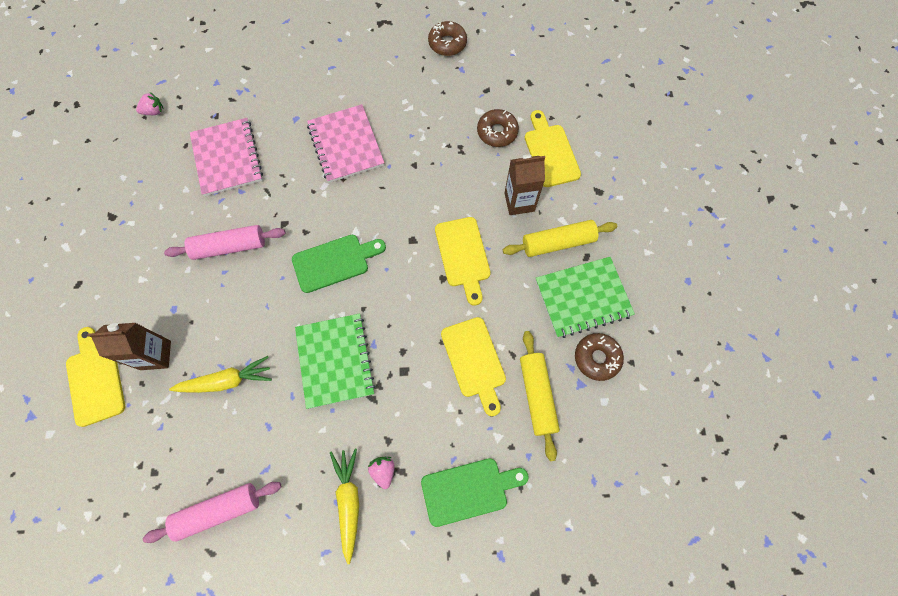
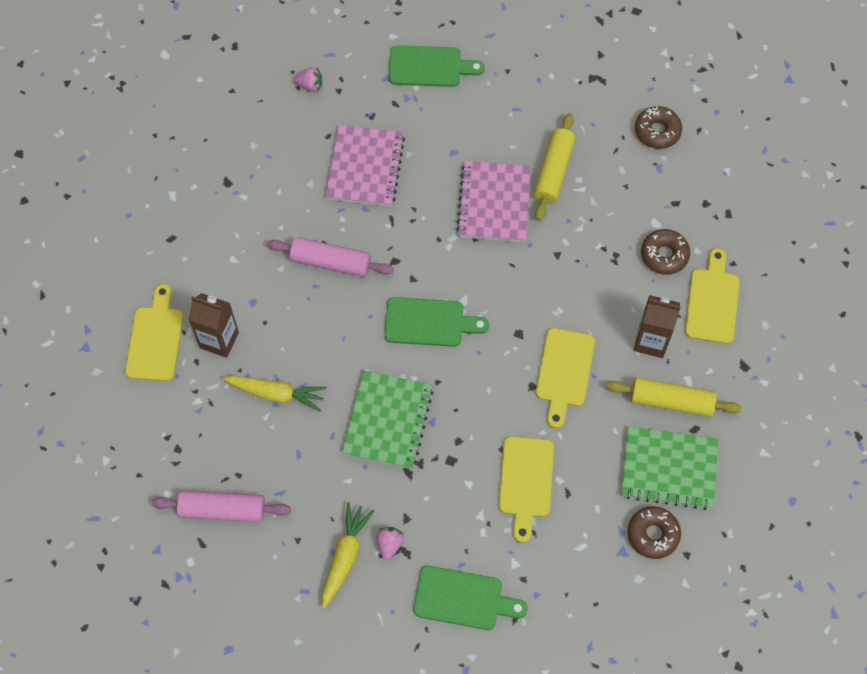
camera: 25 degrees right, 5 degrees down
yellow rolling pin [520,331,560,461] -> yellow rolling pin moved to [534,113,575,221]
none -> green cutting board [389,45,485,87]

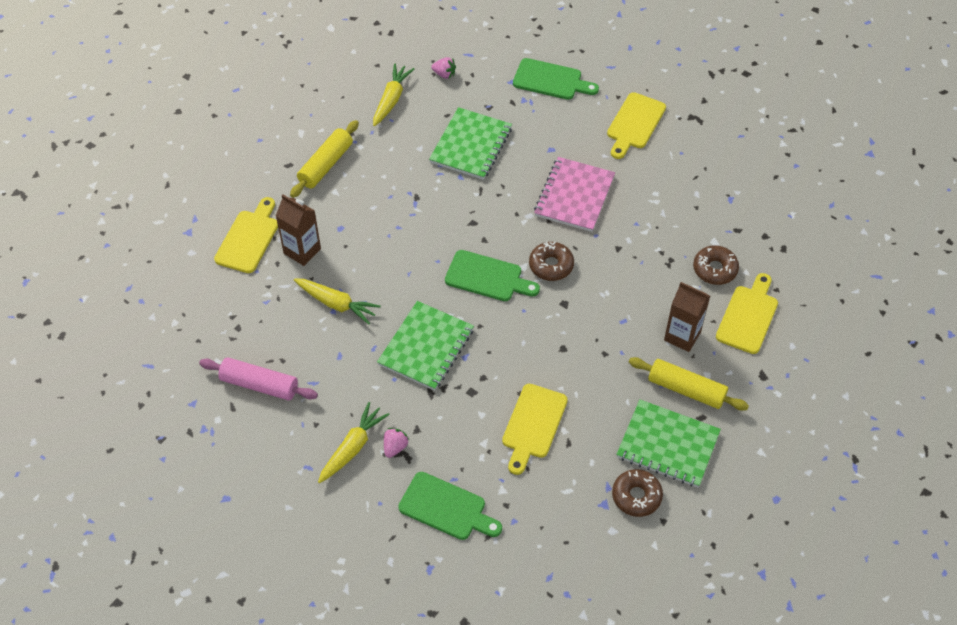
camera: 15 degrees right, 10 degrees down
pink rolling pin [267,237,394,277] -> none
pink notebook [325,125,405,207] -> green notebook [429,107,512,180]
yellow rolling pin [534,113,575,221] -> yellow rolling pin moved to [290,120,359,198]
yellow cutting board [536,328,595,428] -> yellow cutting board moved to [607,92,666,159]
brown donut [635,106,682,149] -> brown donut moved to [529,242,574,281]
none -> yellow carrot [373,63,414,126]

